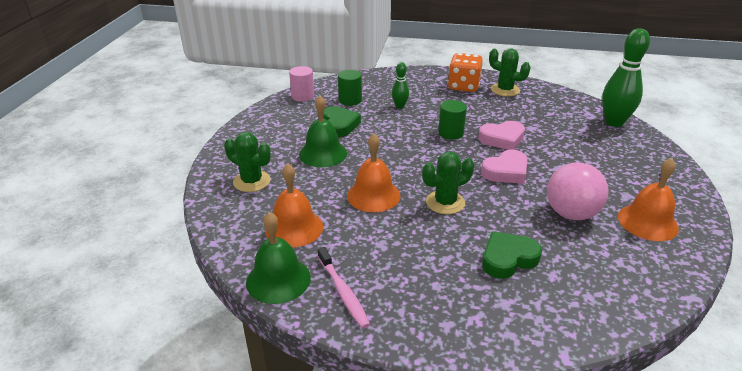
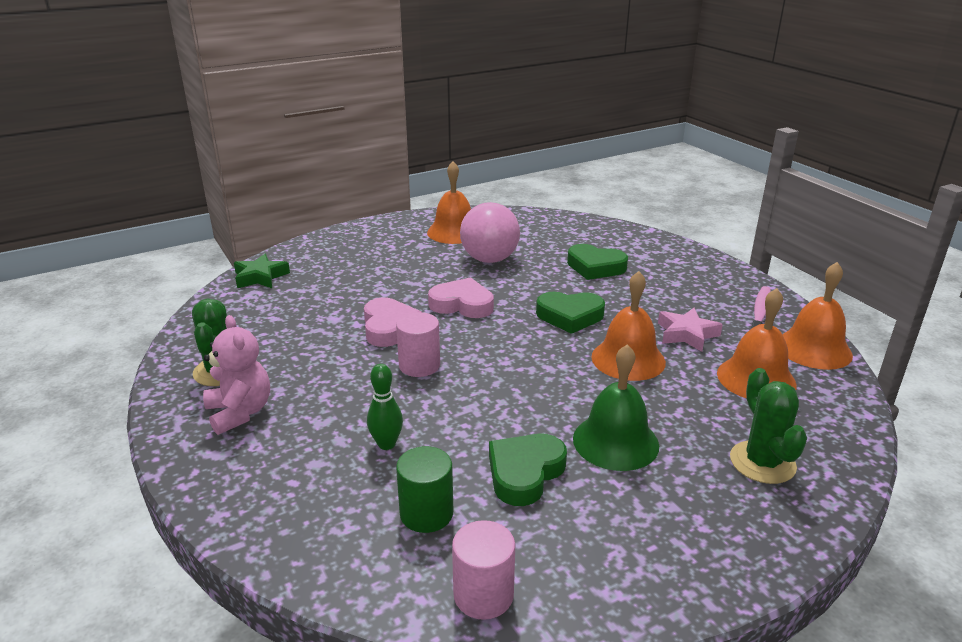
camera: 130 degrees left, 5 degrees down
green bell [246,212,311,304] -> orange bell [782,262,853,370]
green cactus [422,152,474,214] -> green heart [536,292,605,334]
green cylinder [438,100,467,140] -> pink cylinder [396,312,440,377]
orange dice [448,53,483,92] -> pink teddy bear [203,315,270,435]
pink heart [478,121,525,150] -> pink heart turned 45 degrees clockwise [364,297,421,347]
green bowling pin [602,28,650,127] -> green star [234,254,290,288]
none -> pink star [658,308,723,352]

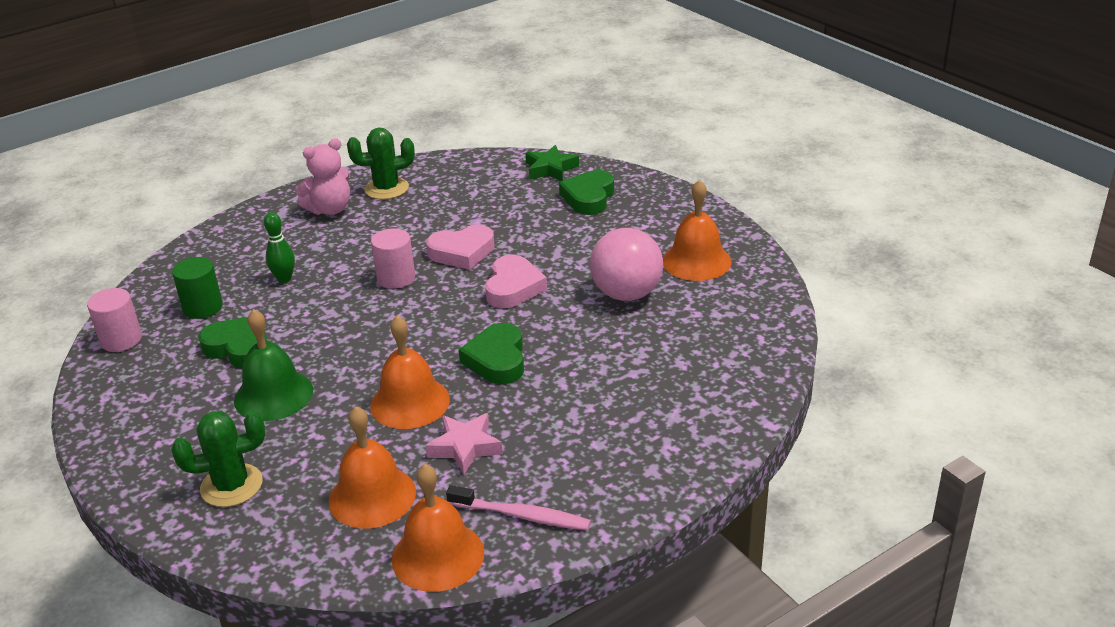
camera: 85 degrees right, 5 degrees up
green heart [567,244,628,280] -> green heart moved to [559,170,614,215]

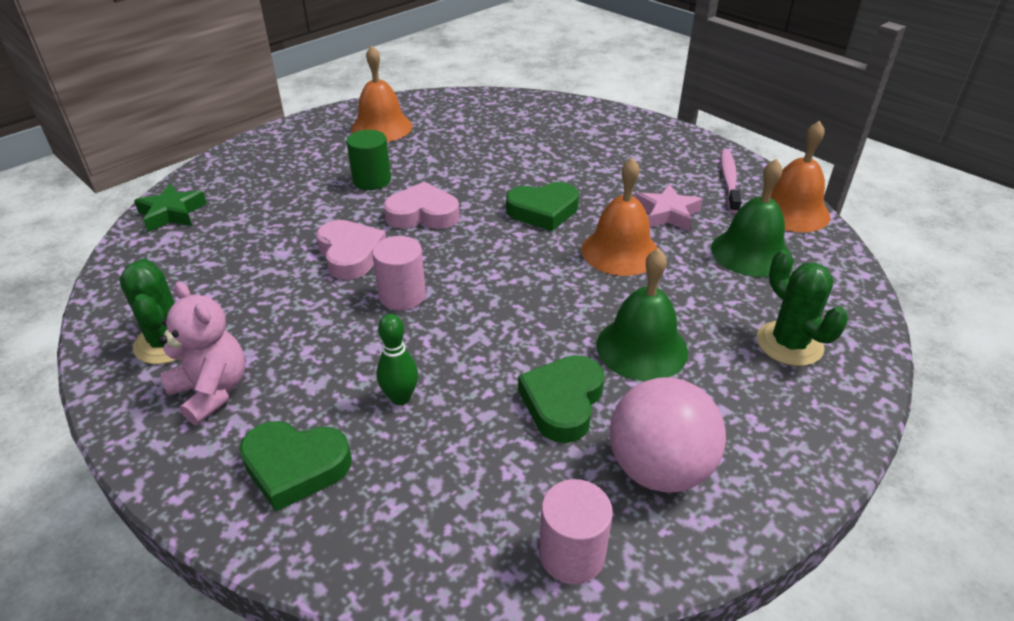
camera: 100 degrees left, 5 degrees up
green cylinder [172,257,223,319] -> green cylinder moved to [346,130,391,190]
orange bell [329,406,416,529] -> green bell [711,158,789,277]
green heart [559,170,614,215] -> green heart moved to [239,421,352,511]
pink ball [590,228,663,301] -> pink ball moved to [610,377,726,493]

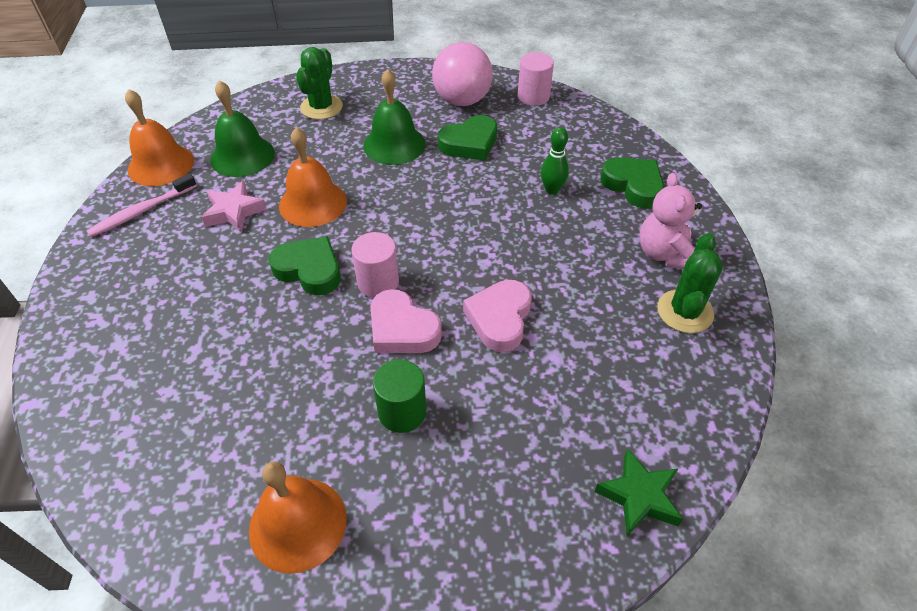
camera: 140 degrees left, 10 degrees up
pink cylinder [372,236,426,310] -> pink cylinder moved to [352,232,399,298]

